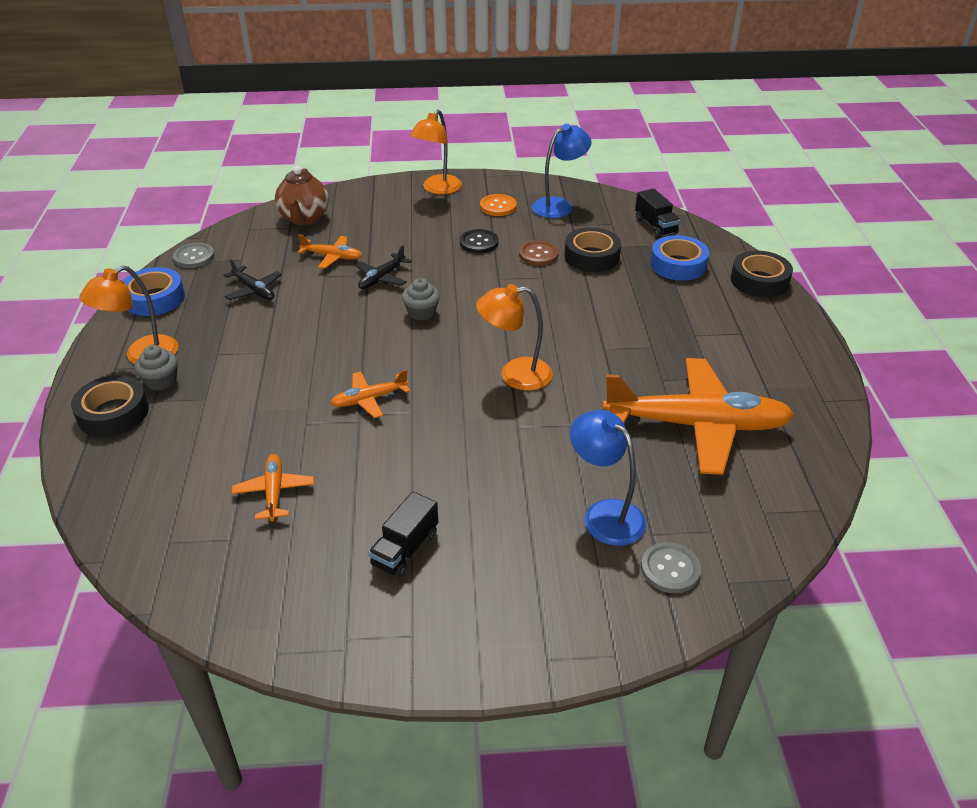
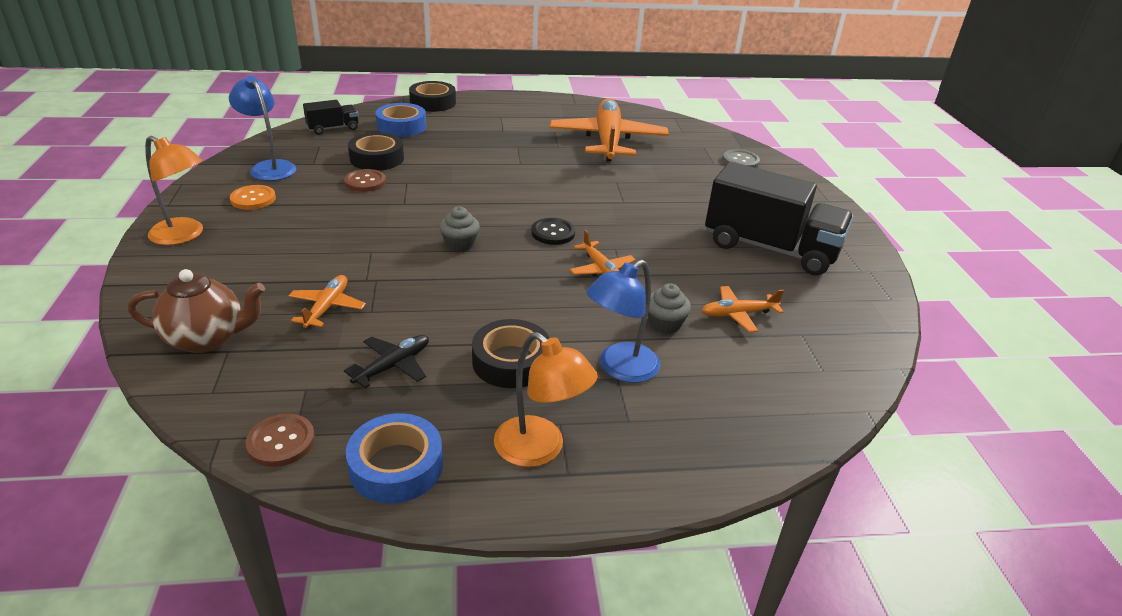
camera: 95 degrees left, 5 degrees down
black tape [71,375,149,437] -> black tape moved to [472,319,550,388]
grey cupcake [135,345,178,391] -> grey cupcake moved to [648,283,691,334]
grey button [173,243,215,268] -> brown button [245,414,315,467]
black plane [356,245,412,289] -> none
black truck [368,491,438,578] -> black truck [705,162,854,276], size x2.15
black button [460,229,498,254] -> black button moved to [531,218,575,245]
orange lamp [476,284,553,391] -> none
blue lamp [570,410,646,546] -> blue lamp moved to [586,260,660,383]

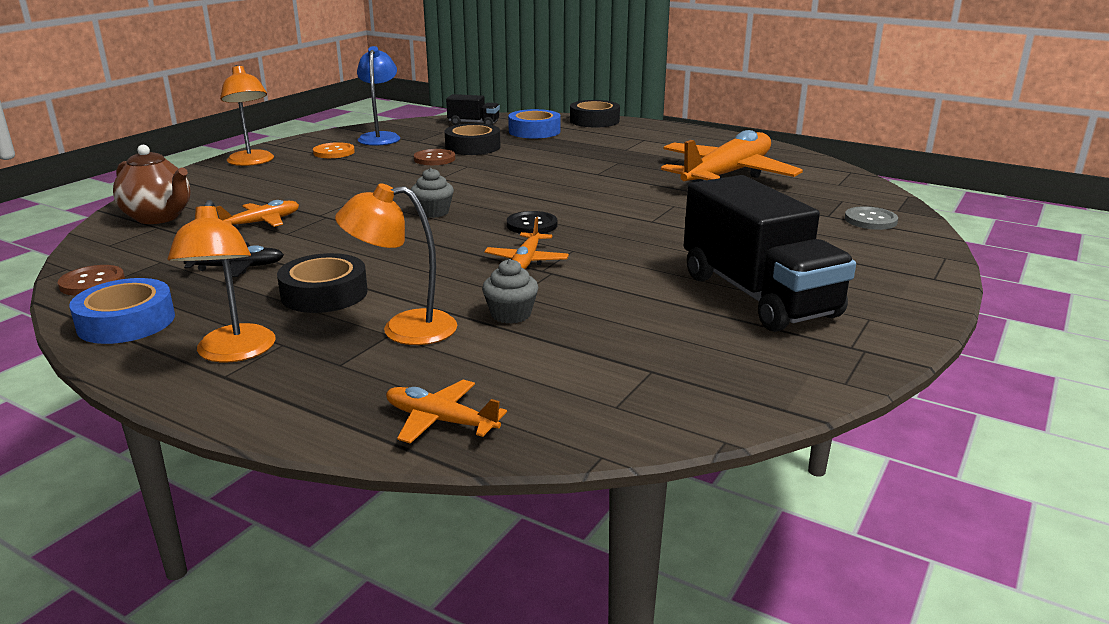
camera: 40 degrees right, 10 degrees down
blue lamp [586,260,660,383] -> orange lamp [335,183,457,345]
orange plane [701,286,784,332] -> orange plane moved to [386,380,507,444]

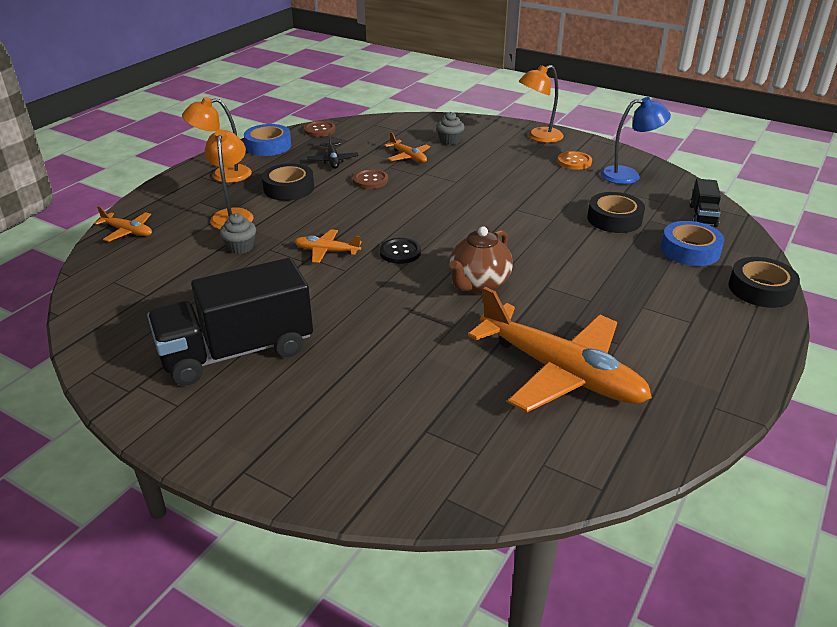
camera: 90 degrees right, 10 degrees up
brown teapot [113,145,191,224] -> brown teapot moved to [449,227,513,294]
orange plane [386,380,507,444] -> orange plane turned 90 degrees clockwise [94,206,152,242]
grey cupcake [411,168,454,218] -> grey cupcake moved to [436,112,465,145]
brown button [414,149,455,165] -> brown button moved to [353,169,388,189]
grey button [845,206,898,230] -> none

